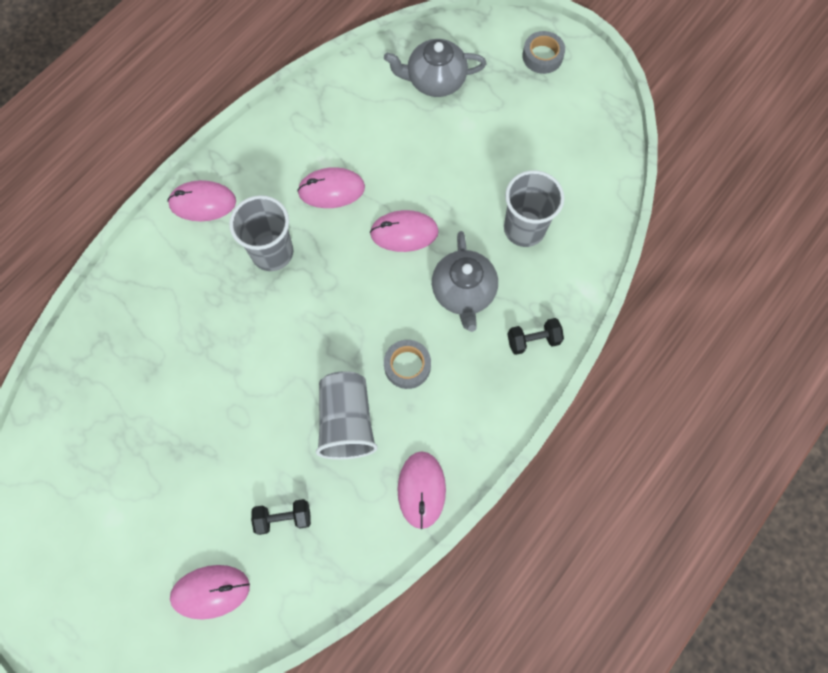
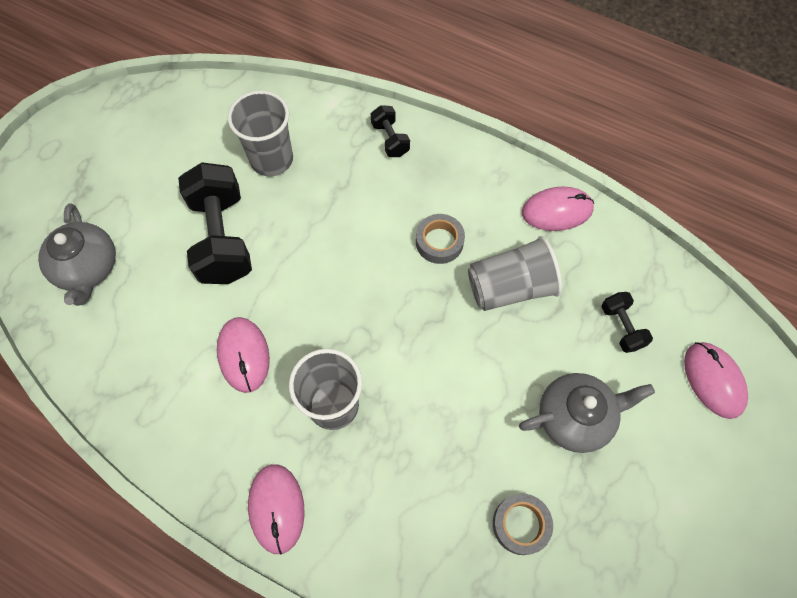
camera: 100 degrees left, 5 degrees down
pink mouse [370,210,439,252] -> none
grey teapot [432,231,498,332] -> grey teapot moved to [519,373,655,453]
grey tape [522,31,565,74] -> grey tape moved to [493,493,553,555]
none -> black dumbbell [178,162,252,284]

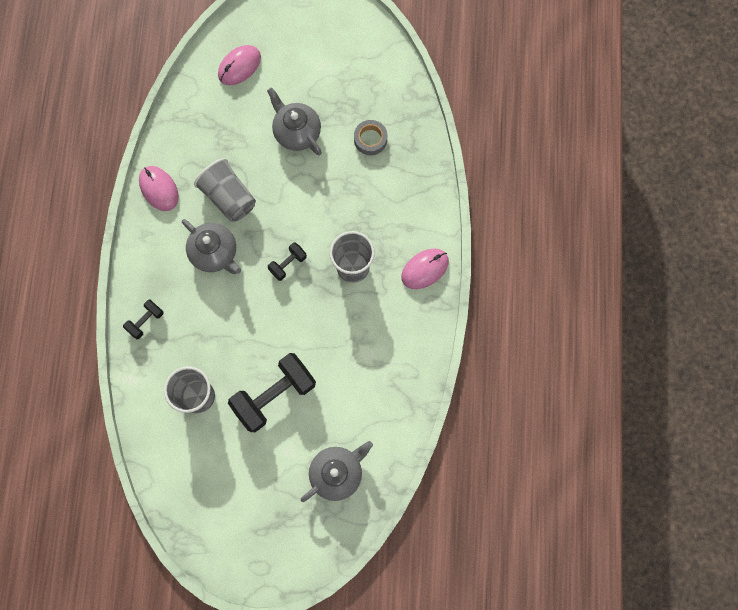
camera: 115 degrees left, 10 degrees up
pink mouse [217,317,270,393] -> none
grey tape [416,214,465,264] -> grey teapot [182,219,241,274]
black dumbbell [601,292,653,353] -> black dumbbell moved to [268,242,307,281]

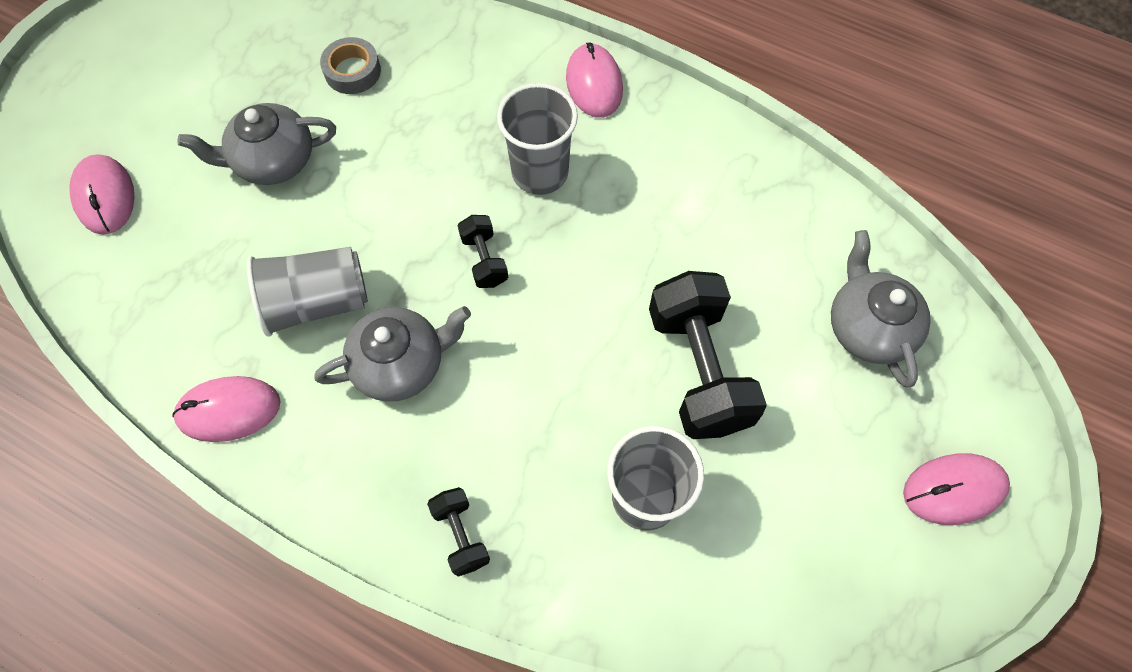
camera: 65 degrees left, 10 degrees down
none -> pink mouse [903,453,1010,525]

